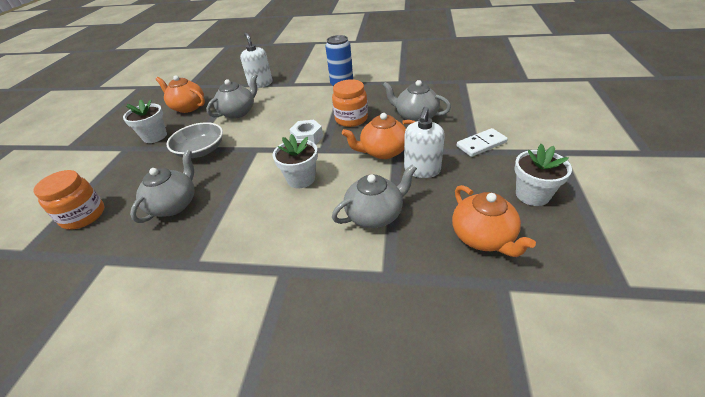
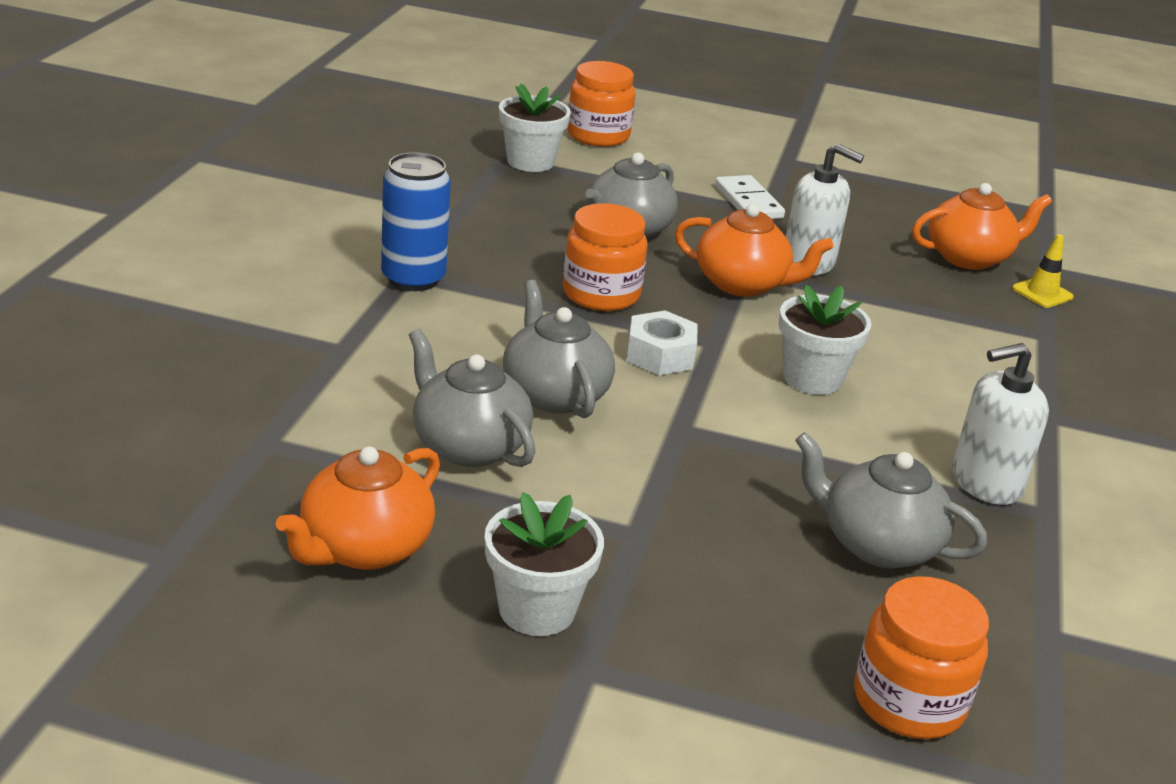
camera: 90 degrees left, 10 degrees down
grey bowl [167,122,223,158] -> none
white soap dispenser [240,33,272,88] -> white soap dispenser moved to [952,343,1049,505]
grey teapot [332,164,417,228] -> grey teapot moved to [503,280,615,418]
orange teapot [342,113,415,159] -> orange teapot turned 60 degrees counterclockwise [675,204,834,297]
white flower pot [514,144,572,206] -> white flower pot moved to [499,84,571,172]
none -> orange jar [567,61,635,147]
none -> yellow traffic cone [1012,234,1074,308]

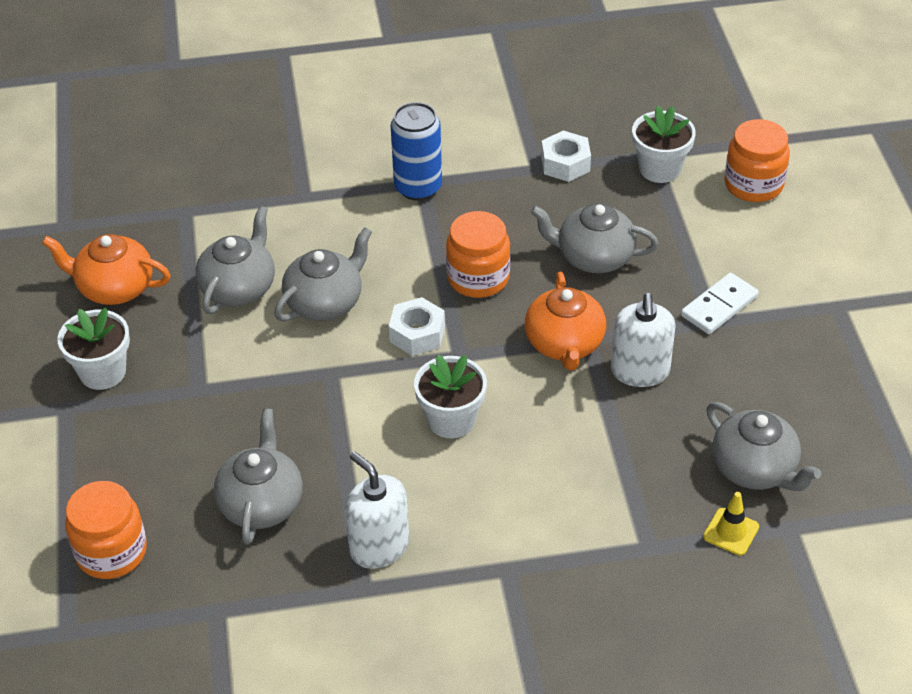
camera: 70 degrees right, 15 degrees up
orange teapot [912,183,1052,270] -> grey teapot [706,402,821,491]
none -> white nut [541,130,591,182]

